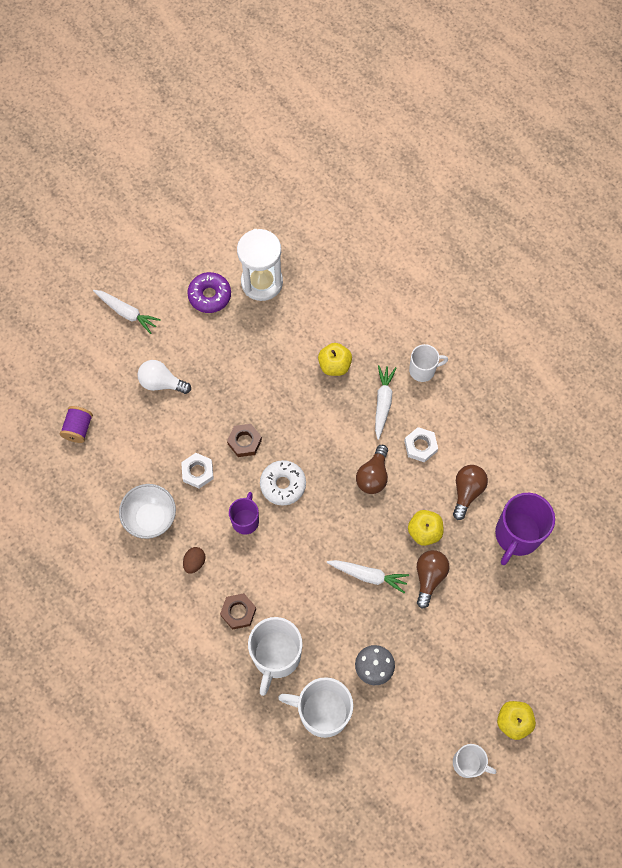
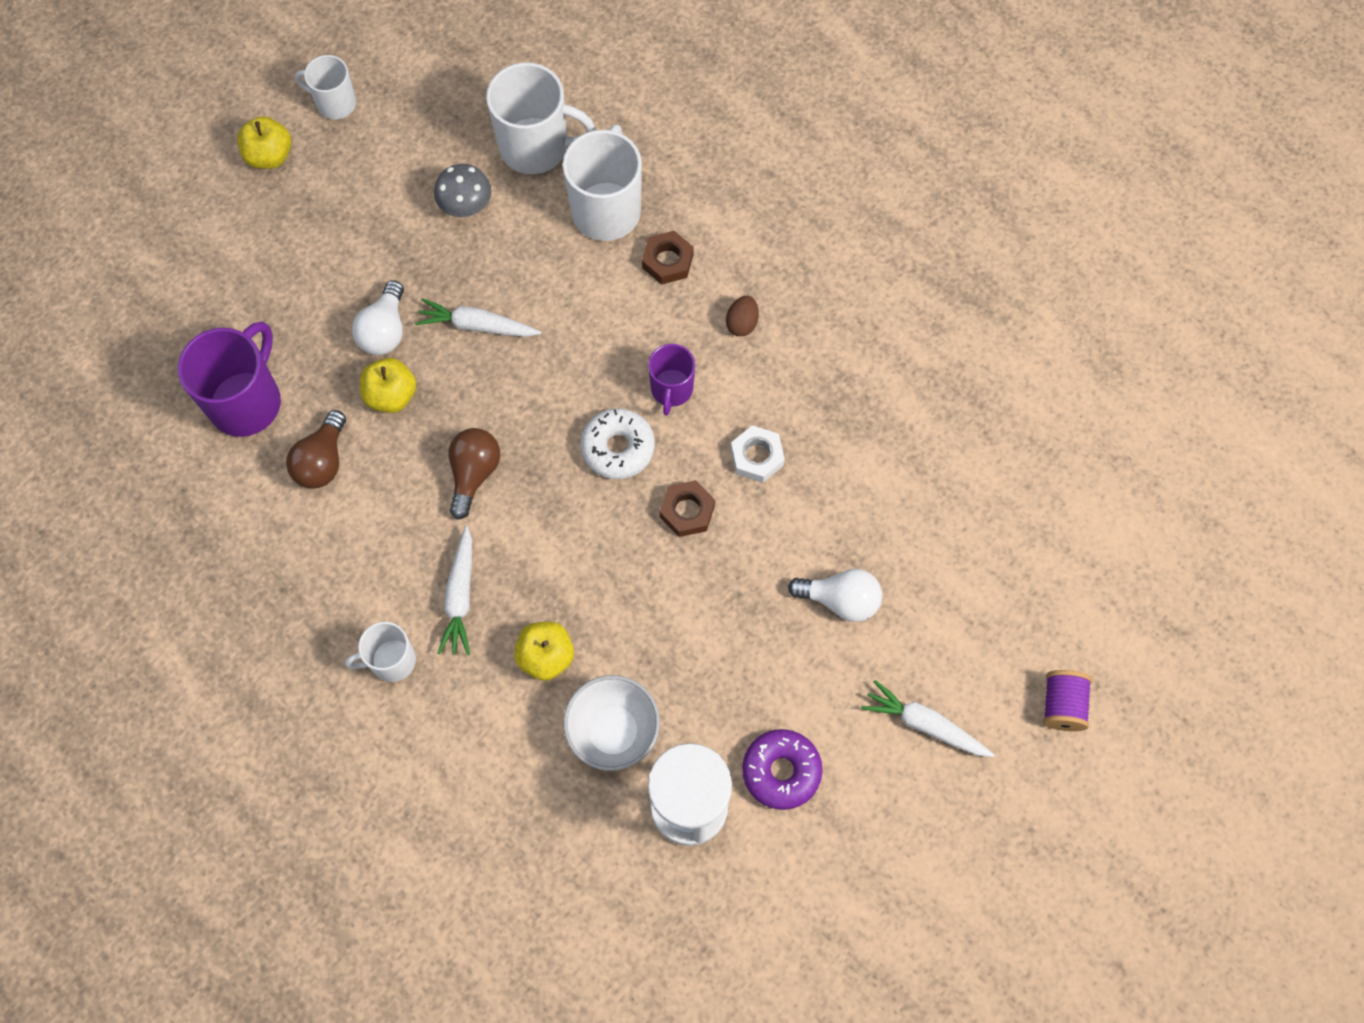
camera: 175 degrees right, 0 degrees up
purple spool [60,406,93,443] -> purple spool moved to [1043,670,1092,731]
white bowl [119,484,176,539] -> white bowl moved to [563,675,660,771]
white nut [404,427,438,463] -> none
brown light bulb [417,550,449,609] -> white light bulb [352,280,404,355]

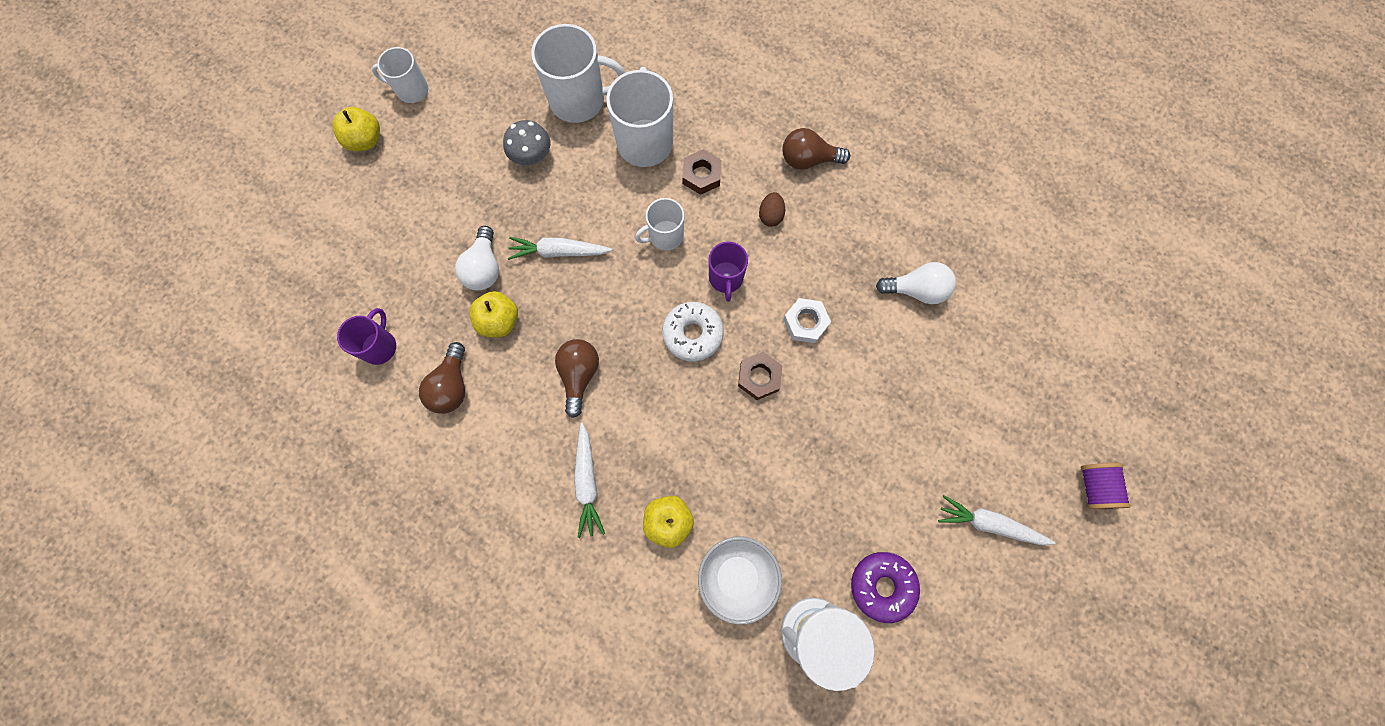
camera: 10 degrees left, 5 degrees up
purple mug [178,322,281,437] -> purple mug [337,308,396,365], size x0.58
white mug [345,622,416,682] -> white mug moved to [635,198,684,251]
white light bulb [788,569,882,622] -> white light bulb moved to [876,262,956,304]
none -> brown light bulb [782,128,850,170]

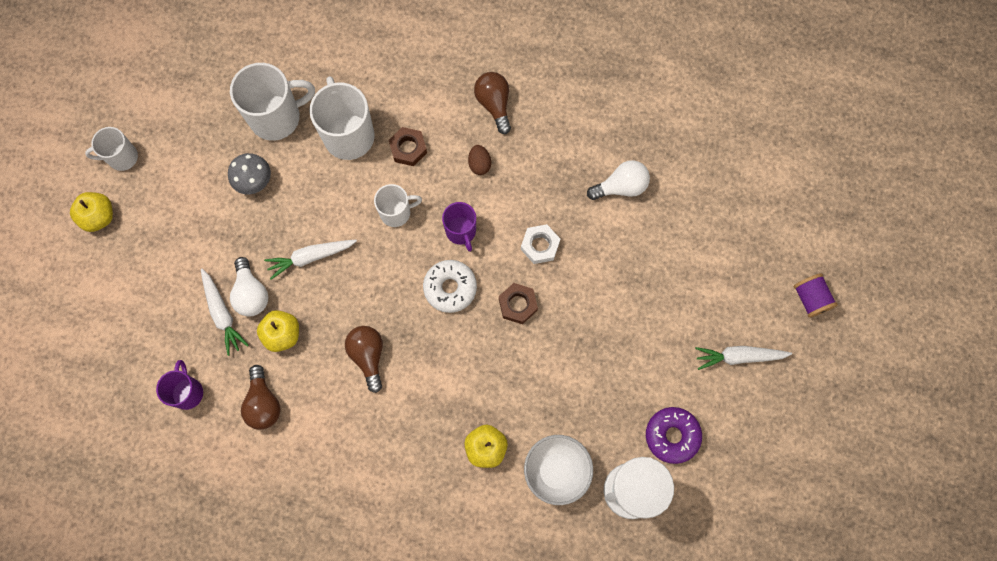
camera: 20 degrees left, 0 degrees up
white carrot [574,422,605,538] -> white carrot moved to [201,269,249,356]
white mug [635,198,684,251] -> white mug turned 150 degrees counterclockwise [374,184,422,227]
brown light bulb [782,128,850,170] -> brown light bulb turned 90 degrees clockwise [474,72,511,134]

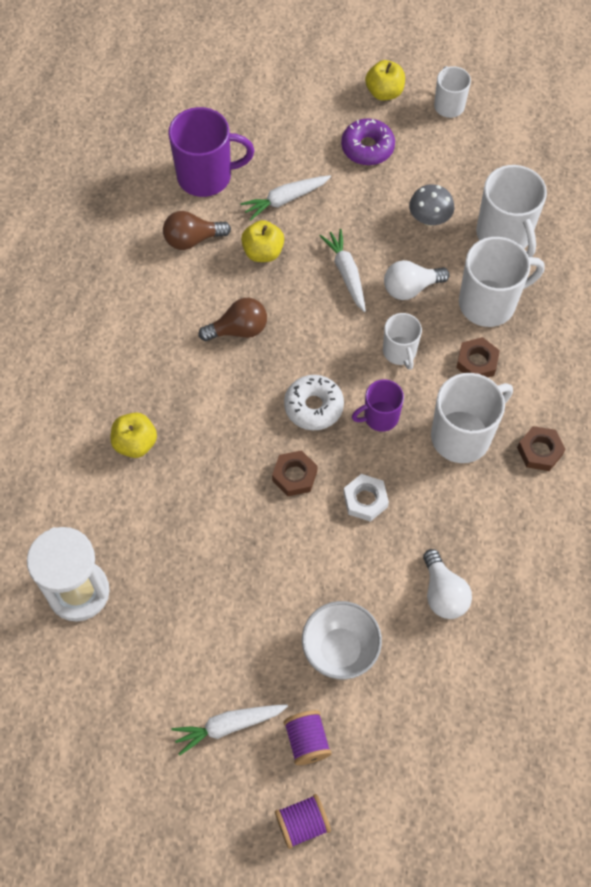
camera: 90 degrees right, 10 degrees down
purple mug [156,360,203,410] -> purple mug [168,107,254,197], size x1.71
white light bulb [230,257,268,316] -> white light bulb moved to [384,260,449,300]
brown egg [468,145,491,175] -> white mug [431,373,513,463]
brown light bulb [474,72,511,134] -> brown nut [517,426,566,471]
white bowl [524,435,593,505] -> white bowl moved to [302,601,382,680]
purple donut [646,407,702,464] -> purple donut moved to [341,118,395,165]
white carrot [695,346,792,370] -> white carrot turned 105 degrees counterclockwise [172,704,288,755]
none -> purple spool [284,710,332,765]

